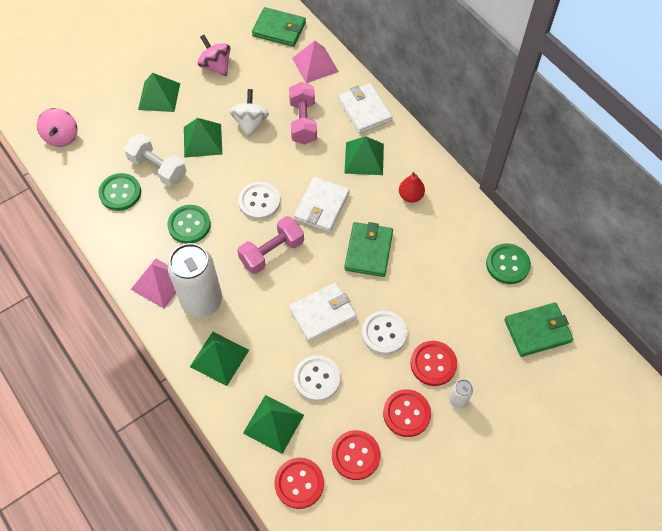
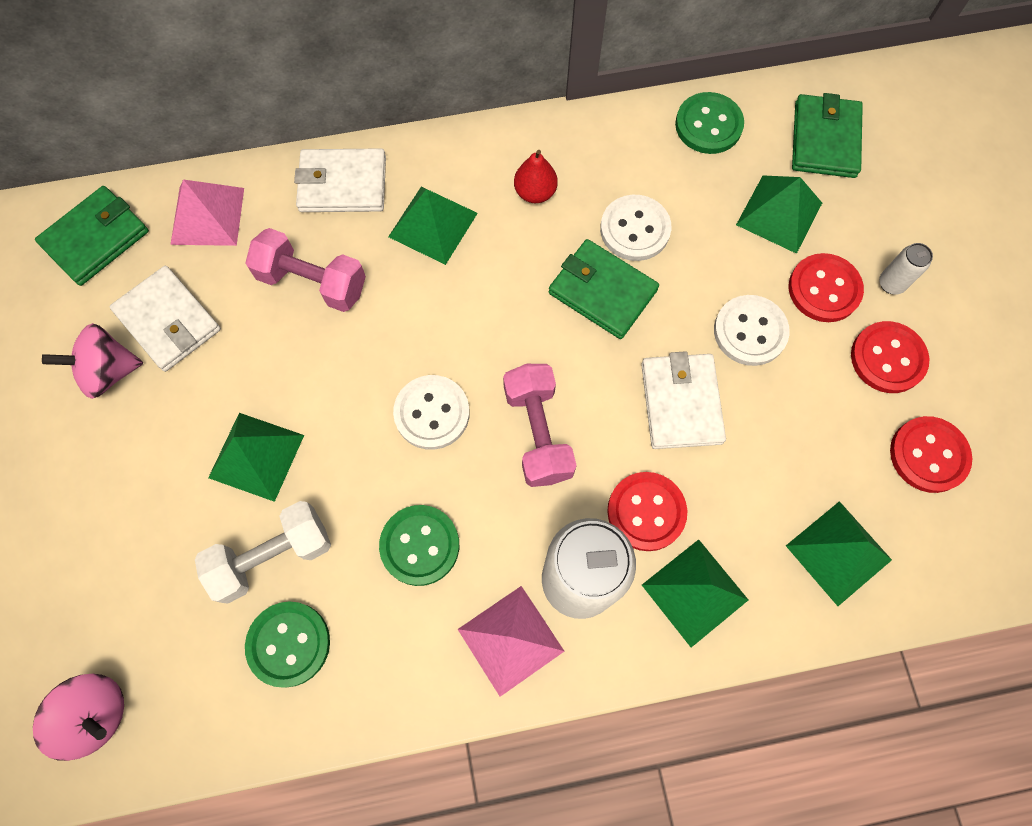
camera: 65 degrees left, 10 degrees up
green pyramid [138,73,180,112] -> green pyramid moved to [736,175,822,254]
white spinning top [230,89,269,138] -> none
red button [274,458,324,509] -> red button moved to [607,472,687,551]
white wallet [294,177,349,232] -> white wallet moved to [110,266,221,372]
white button [294,355,340,401] -> white button moved to [600,195,671,261]

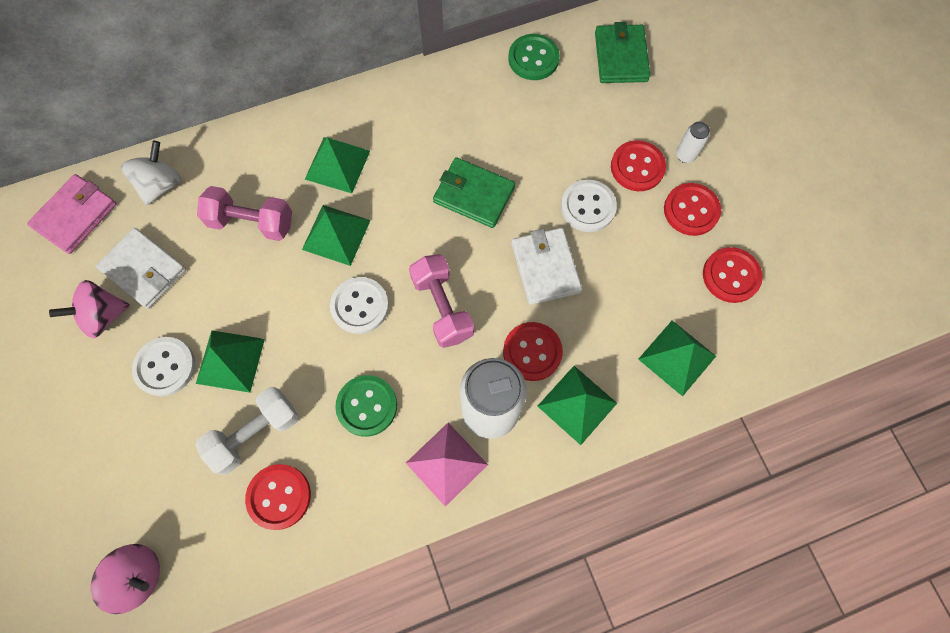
camera: 10 degrees left, 0 degrees up
green wallet [35,186,149,286] -> pink wallet [27,174,117,254]
pink pyramid [170,179,244,246] -> white spinning top [121,141,181,205]
green button [245,602,330,688] -> red button [245,464,311,530]
white wallet [294,148,386,212] -> none
red pear [514,150,558,203] -> none
white button [600,195,671,261] -> white button moved to [132,337,195,397]
green pyramid [736,175,822,254] -> green pyramid moved to [302,205,371,266]

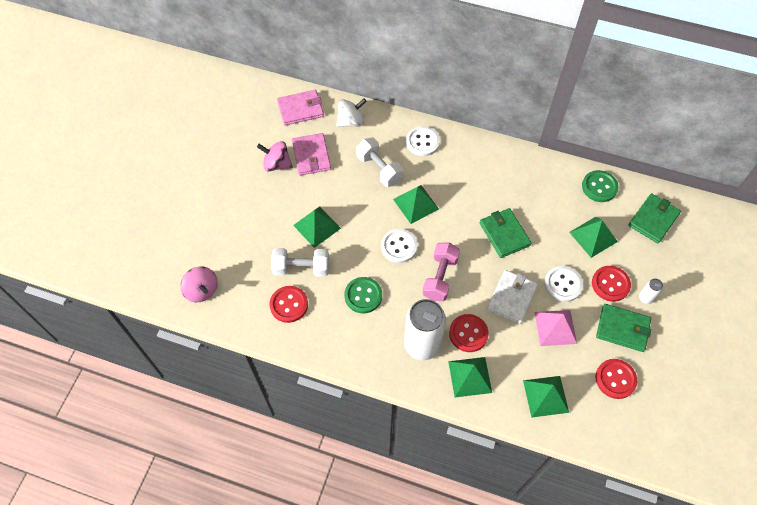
camera: 40 degrees right, 10 degrees down
white wallet [96,228,186,309] -> pink wallet [292,133,331,175]
white button [132,337,195,397] -> white button moved to [406,126,440,156]
pink dumbbell [197,186,292,241] -> white dumbbell [356,138,403,187]
green pyramid [305,137,370,193] -> green pyramid moved to [569,217,618,258]
pink pyramid [406,423,488,507] -> pink pyramid moved to [535,310,577,346]
red button [664,183,721,236] -> green wallet [596,304,651,352]

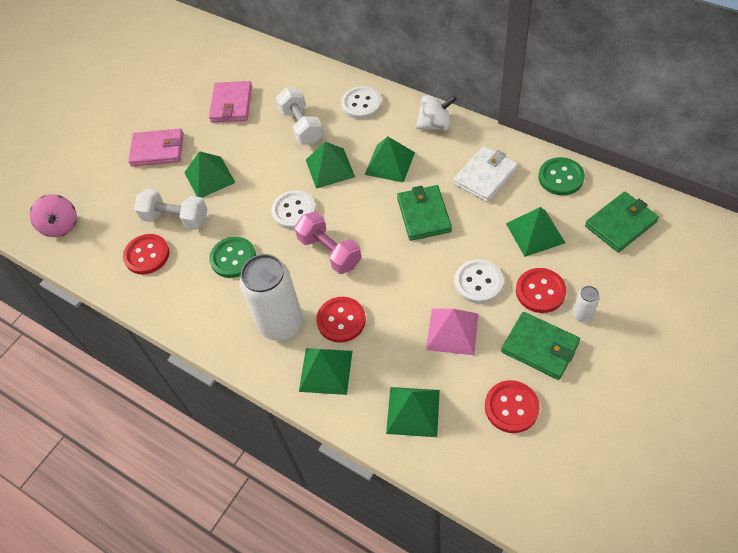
camera: 20 degrees right, 5 degrees down
pink spinning top [257,141,293,171] -> none
pink wallet [277,90,324,125] -> pink wallet moved to [128,128,184,167]
white spinning top [336,98,366,127] -> white spinning top moved to [416,95,457,131]
pink dumbbell [422,243,460,301] -> pink dumbbell turned 75 degrees counterclockwise [294,211,361,274]
white wallet [487,270,538,324] -> white wallet moved to [453,146,518,202]
none -> green pyramid [365,136,415,183]

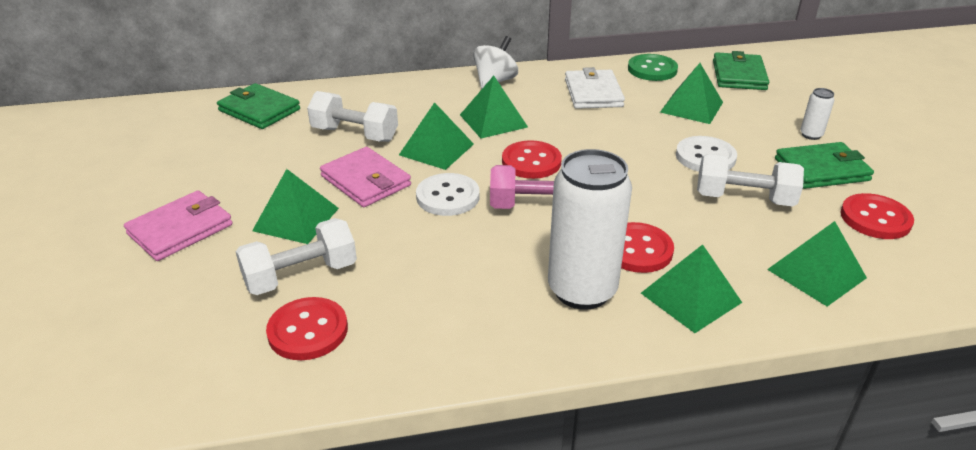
camera: 50 degrees left, 20 degrees down
pink spinning top [30,194,77,237] -> none
pink wallet [209,81,252,122] -> pink wallet moved to [320,147,411,207]
green button [209,237,256,278] -> none
white button [341,86,382,119] -> none
green wallet [397,185,452,241] -> green wallet moved to [217,83,300,129]
pink pyramid [426,309,478,355] -> white dumbbell [697,154,804,206]
red button [516,268,567,313] -> red button moved to [502,140,562,179]

